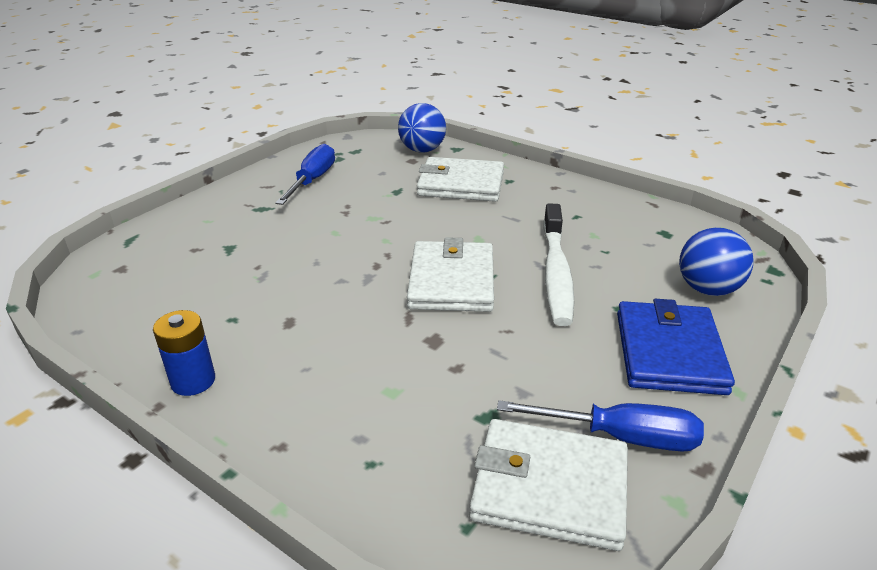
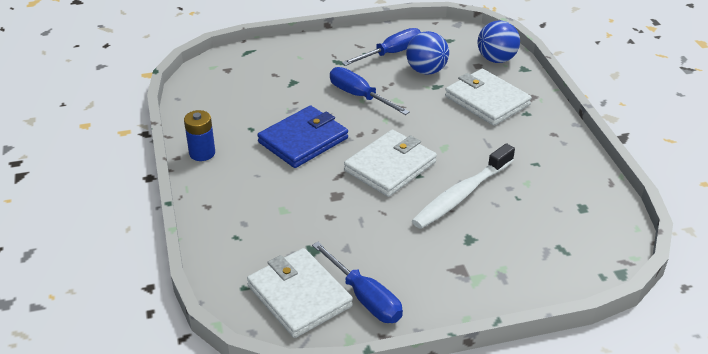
camera: 40 degrees right, 5 degrees up
blue wallet [617,299,735,395] -> blue wallet moved to [257,106,348,168]
blue ball [679,228,753,296] -> blue ball moved to [406,31,449,75]
none -> blue screwdriver [330,67,410,115]

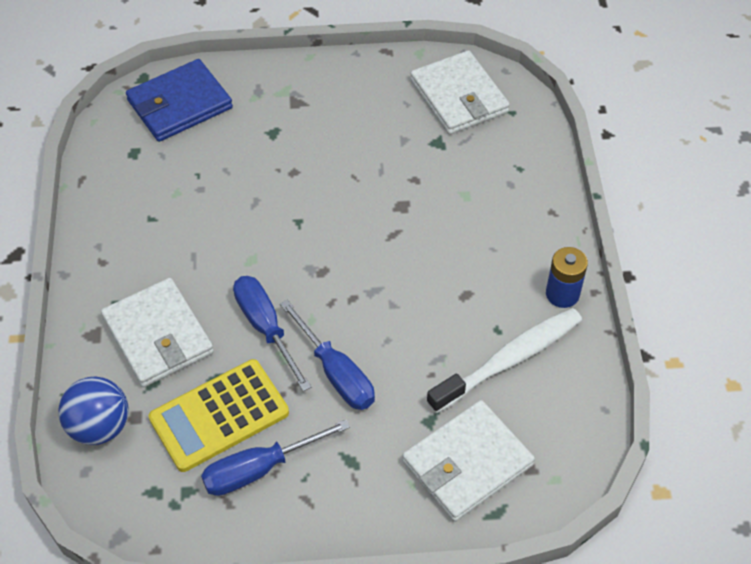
camera: 170 degrees left, 15 degrees up
blue wallet [257,106,348,168] -> blue wallet moved to [126,59,233,142]
blue screwdriver [312,242,403,323] -> blue screwdriver moved to [233,276,311,391]
white wallet [344,130,437,197] -> white wallet moved to [402,400,535,522]
blue ball [406,31,449,75] -> yellow calculator [149,359,289,472]
white toothbrush [412,143,515,229] -> white toothbrush moved to [426,308,582,413]

